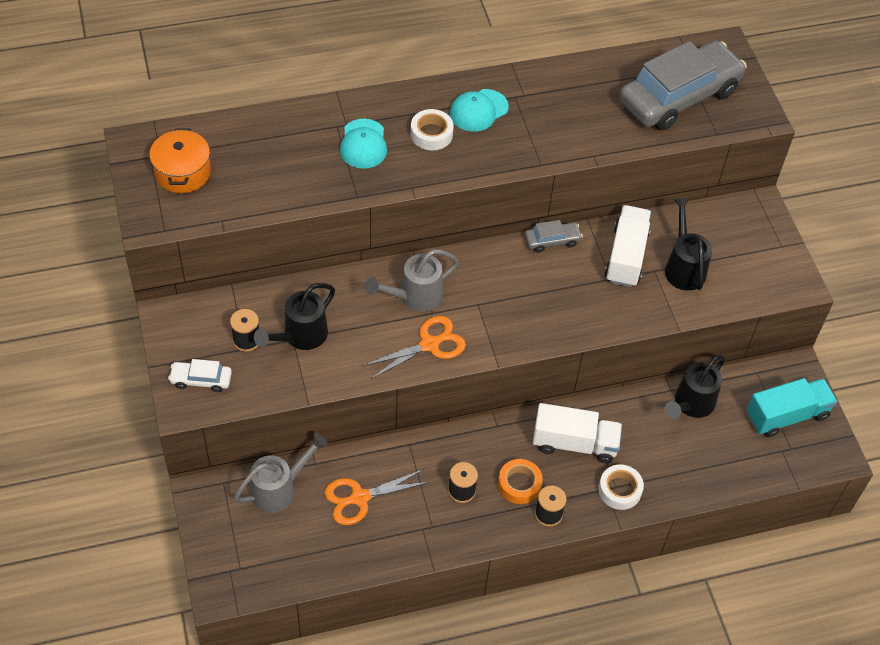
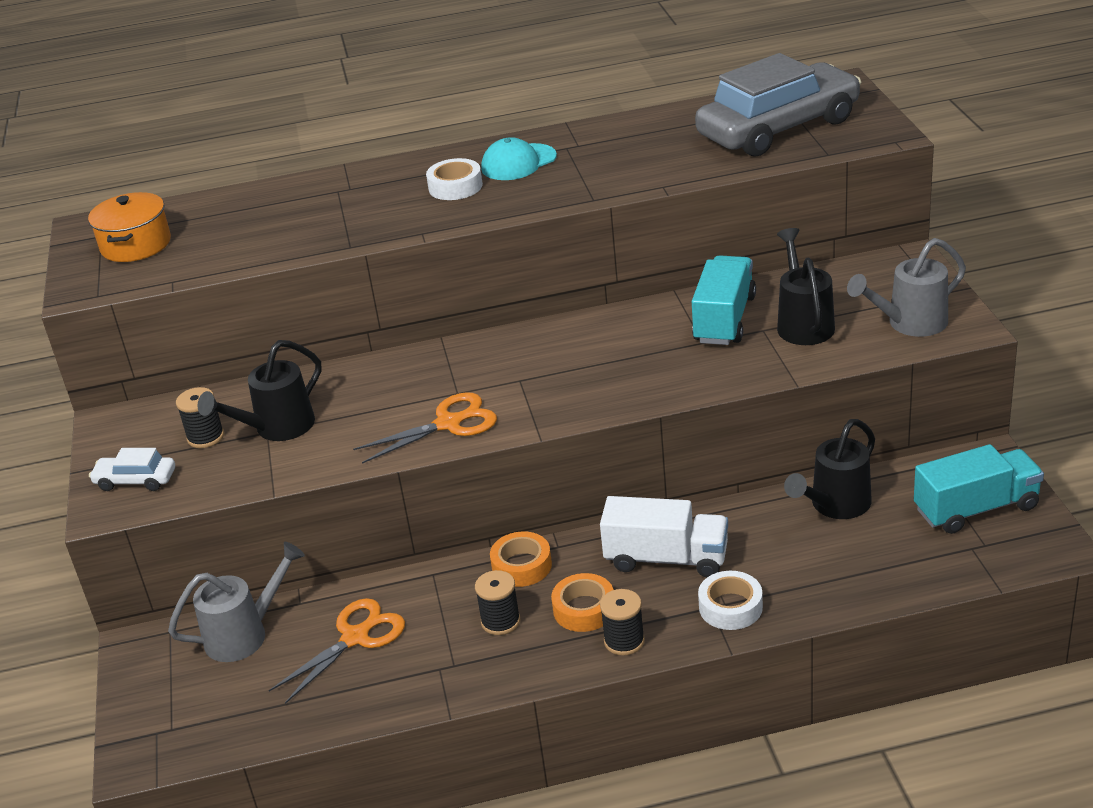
camera: 10 degrees right, 20 degrees down
orange scissors [325,469,430,525] -> orange scissors turned 150 degrees clockwise [269,598,405,704]
turquoise cap [340,119,387,169] -> none
grey watering can [365,249,459,312] -> grey watering can moved to [847,238,966,337]
grey car [525,220,583,253] -> none
white truck [605,205,651,287] -> turquoise truck [692,255,756,345]
none -> orange tape [490,531,552,587]

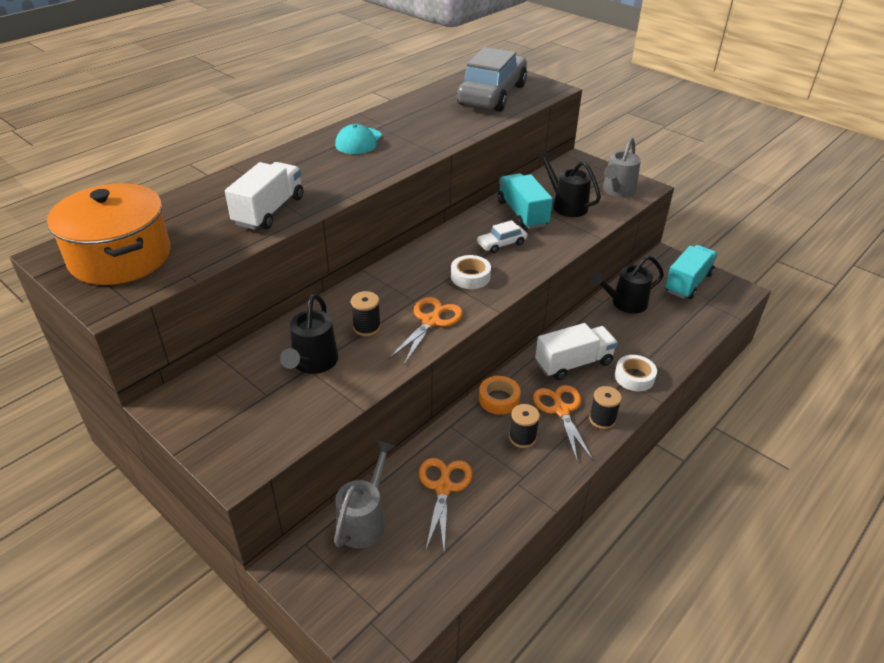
camera: 40 degrees left, 5 degrees up
orange pot [88,192,171,262] -> orange pot [47,183,170,285], size x1.63
white car [89,448,175,491] -> white car moved to [477,220,527,253]
black spool [176,387,224,448] -> black spool moved to [351,291,381,336]
white tape [426,158,483,200] -> white tape moved to [451,255,491,289]
orange tape [551,573,614,632] -> orange scissors [533,385,593,461]
black watering can [784,419,875,519] -> black watering can turned 60 degrees clockwise [590,255,664,314]
none -> white truck [225,162,303,230]

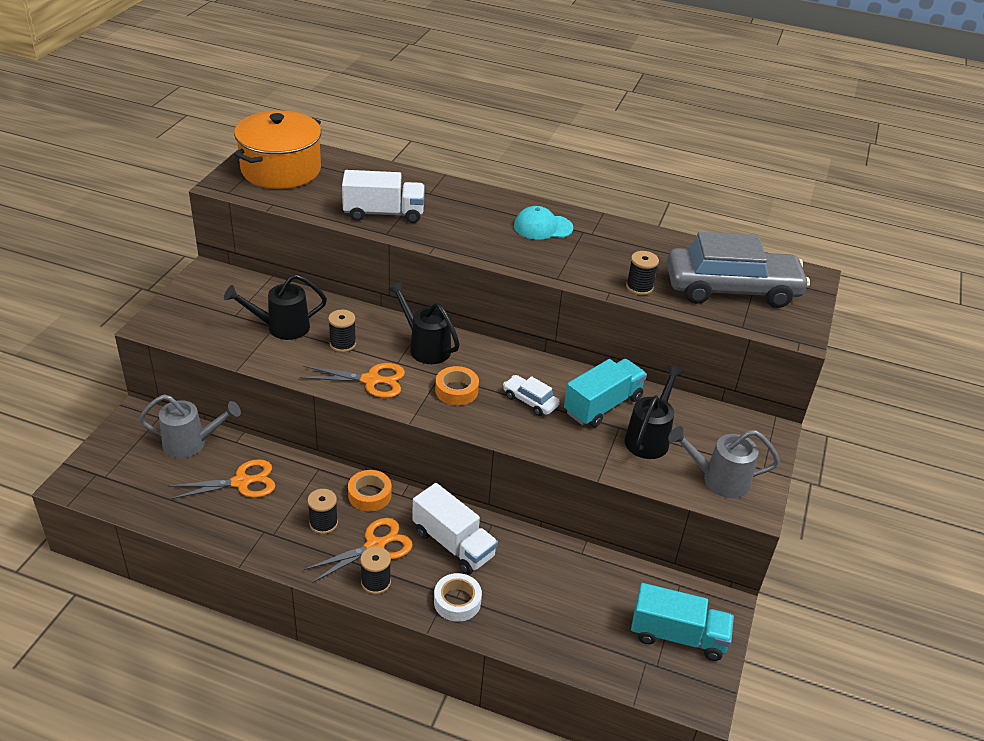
camera: 65 degrees right, 0 degrees up
white tape [451,255,491,289] -> orange tape [435,366,479,406]
black watering can [590,255,664,314] -> black watering can moved to [388,282,460,364]
none -> black spool [626,251,659,295]

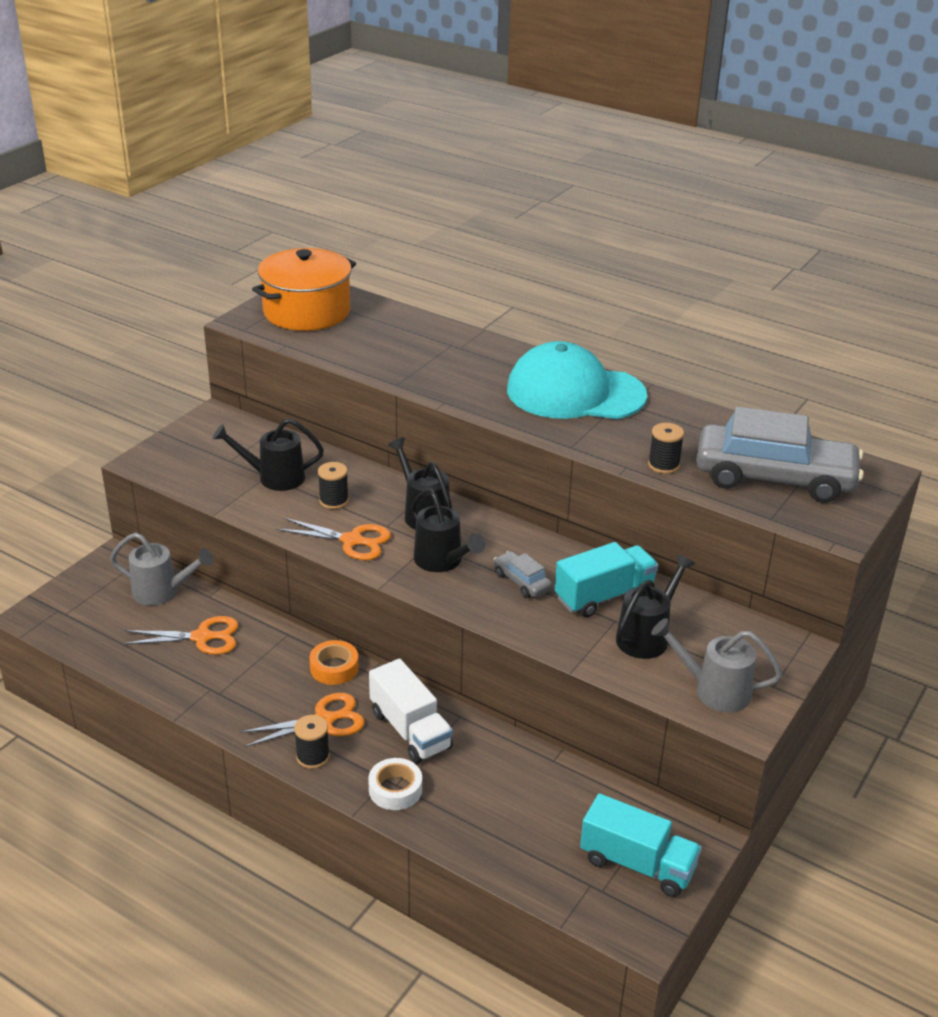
camera: 15 degrees right, 5 degrees down
black spool [308,489,338,534] -> none
white truck [342,170,425,223] -> none
orange tape [435,366,479,406] -> black watering can [411,489,486,572]
white car [503,375,560,416] -> grey car [494,551,552,598]
turquoise cap [514,206,573,240] -> turquoise cap [507,341,647,419], size x2.04

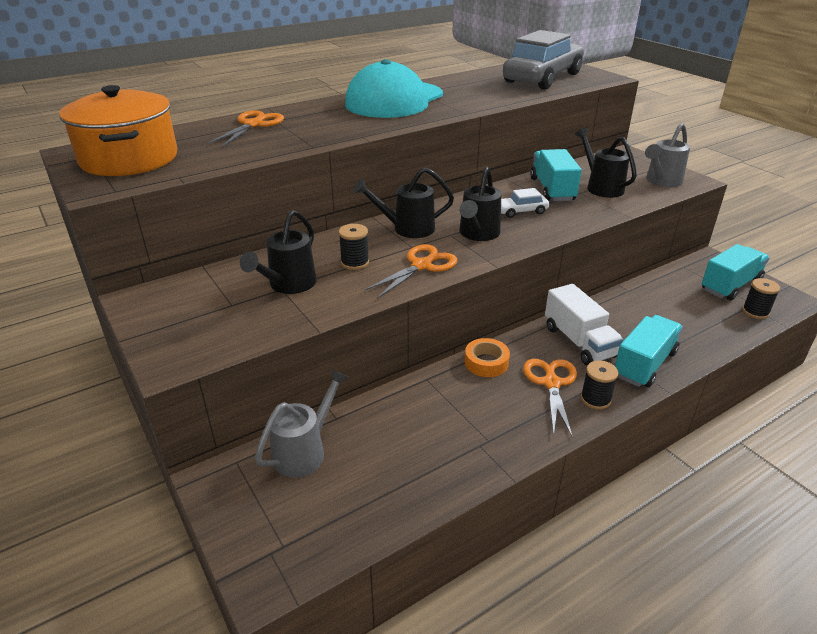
camera: 65 degrees left, 0 degrees up
orange scissors [122,616,238,655] -> orange scissors moved to [208,110,284,147]
white tape [368,758,422,810] -> turquoise truck [615,315,683,387]
white truck [369,658,453,764] -> white truck turned 75 degrees clockwise [545,284,623,365]
black watering can [411,489,486,572] -> black watering can turned 120 degrees clockwise [459,166,501,241]
grey car [494,551,552,598] -> white car [501,188,549,218]
black spool [648,423,684,474] -> black spool moved to [742,278,780,319]

